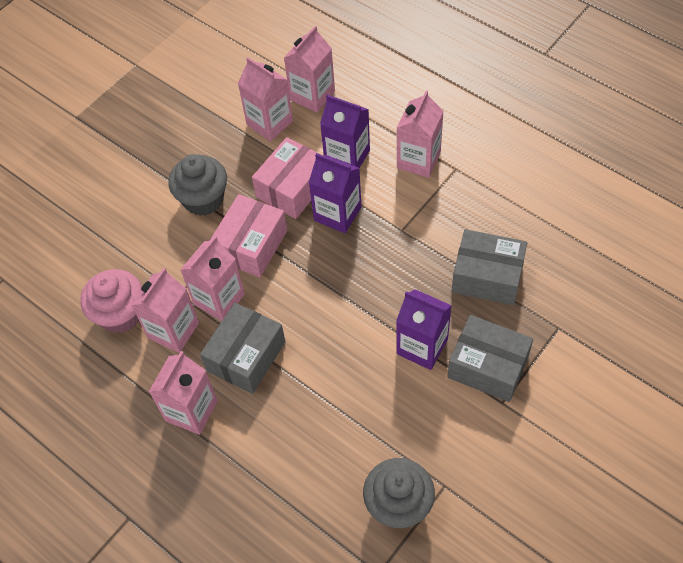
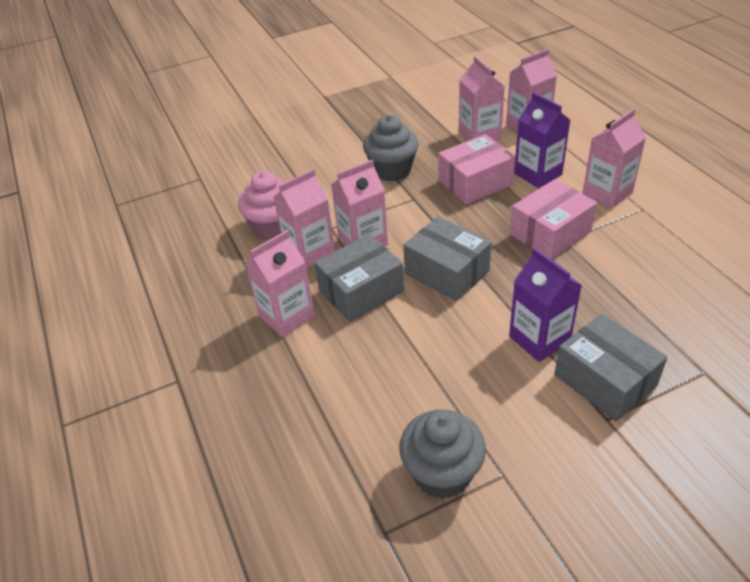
camera: 25 degrees right, 15 degrees down
pink box [210,194,287,277] -> pink box moved to [510,179,597,259]
purple carton [309,153,362,233] -> none
grey box [452,229,527,305] -> grey box moved to [403,216,491,301]

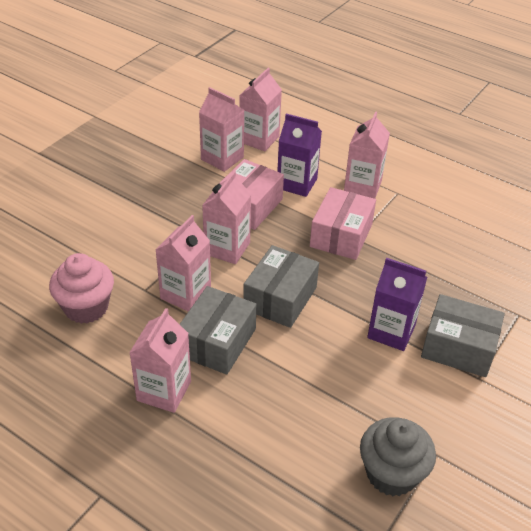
camera: 35 degrees left, 0 degrees up
pink carton [273,169,335,269] -> pink carton moved to [202,171,251,264]
grey cupcake [363,115,419,182] -> none
grey box [403,216,491,301] -> grey box turned 75 degrees counterclockwise [243,245,319,328]

